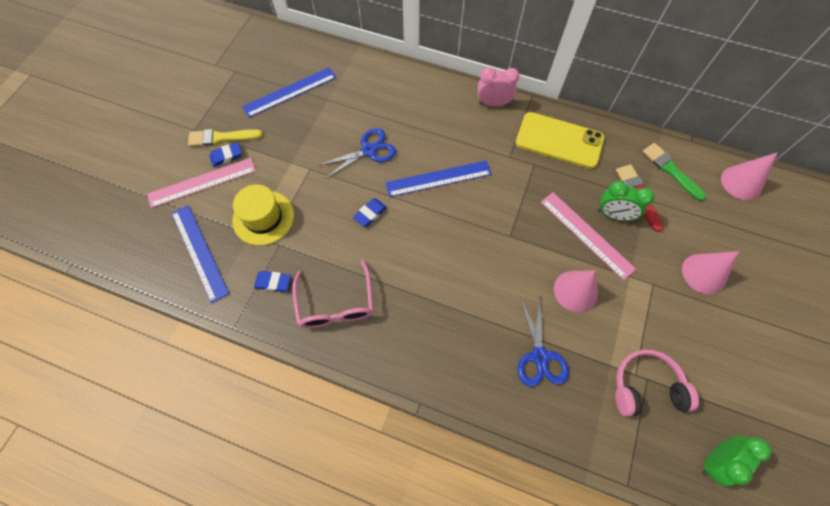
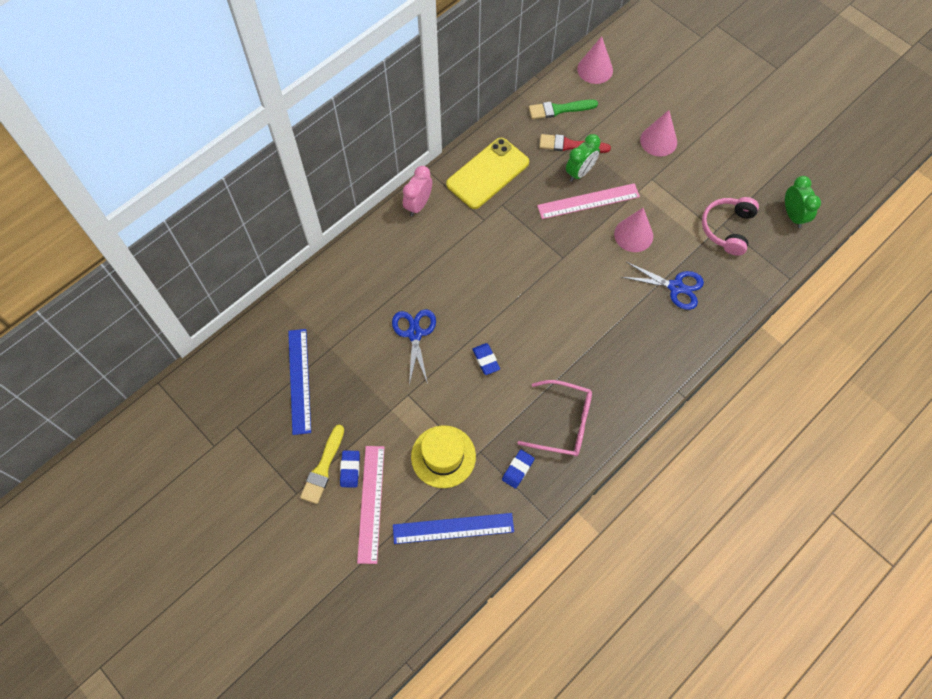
camera: 65 degrees left, 0 degrees up
blue ruler [385,161,492,197] -> none

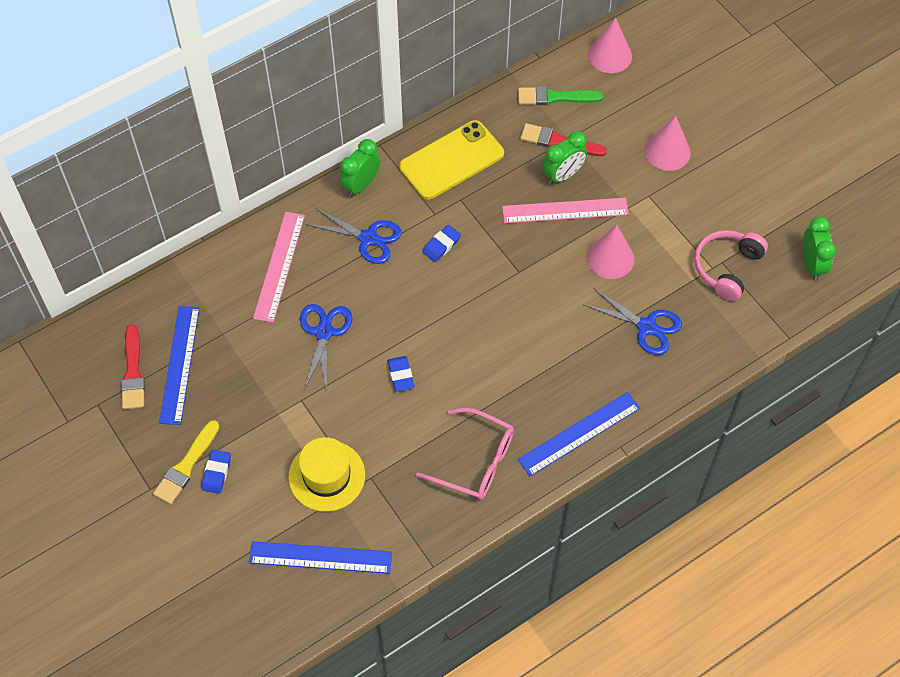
camera: 10 degrees right, 5 degrees down
pink ruler [357,446,385,564] -> pink ruler moved to [253,212,305,323]
pink clock [403,166,432,216] -> green clock [340,139,380,197]
blue eraser [502,450,535,489] -> blue eraser moved to [422,225,461,262]
none -> red brush [121,324,145,409]
none -> blue scissors [306,208,402,264]
none -> blue ruler [518,392,640,477]

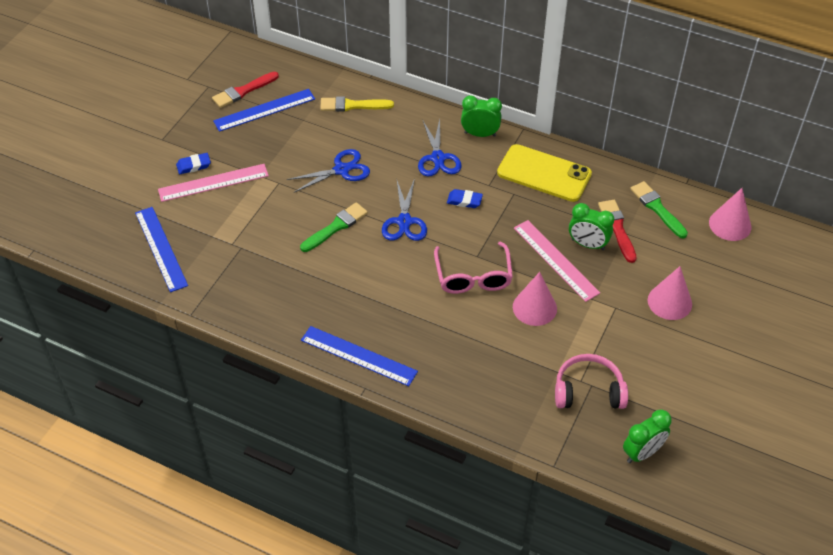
camera: 60 degrees right, 10 degrees down
yellow brush [153,420,219,504] -> yellow brush moved to [320,96,394,112]
pink ruler [253,212,305,323] -> pink ruler moved to [158,164,269,202]
yellow hat [288,437,365,512] -> none
blue eraser [388,356,414,392] -> green brush [300,202,368,252]
pink glasses [416,408,514,500] -> pink glasses moved to [434,242,513,294]
blue scissors [583,288,682,355] -> blue scissors moved to [382,178,427,241]

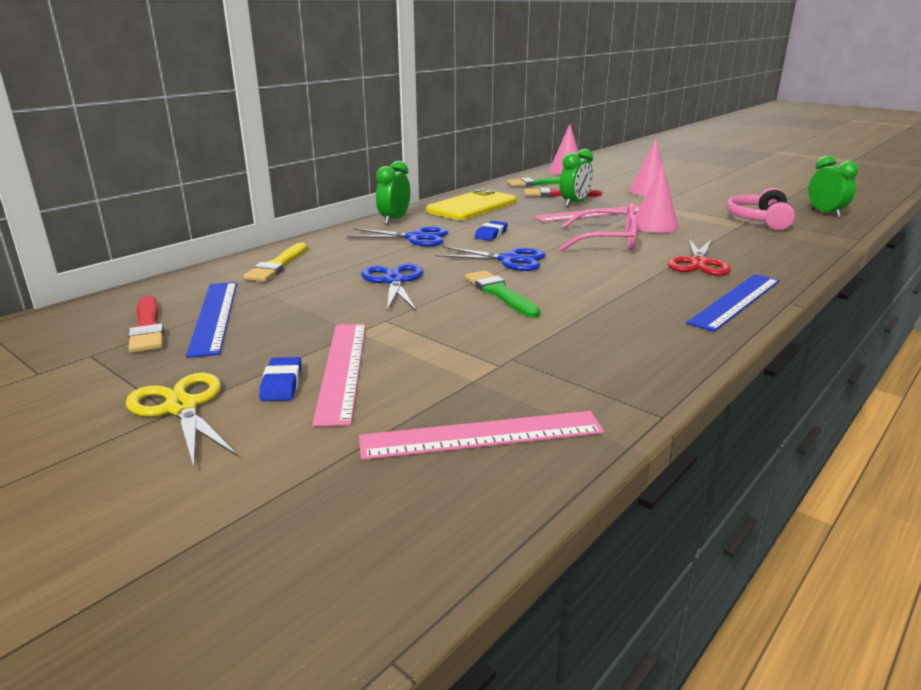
camera: 75 degrees left, 25 degrees down
blue ruler [135,207,188,292] -> pink ruler [359,411,604,460]
none -> yellow scissors [126,373,238,467]
none -> red scissors [668,238,731,276]

